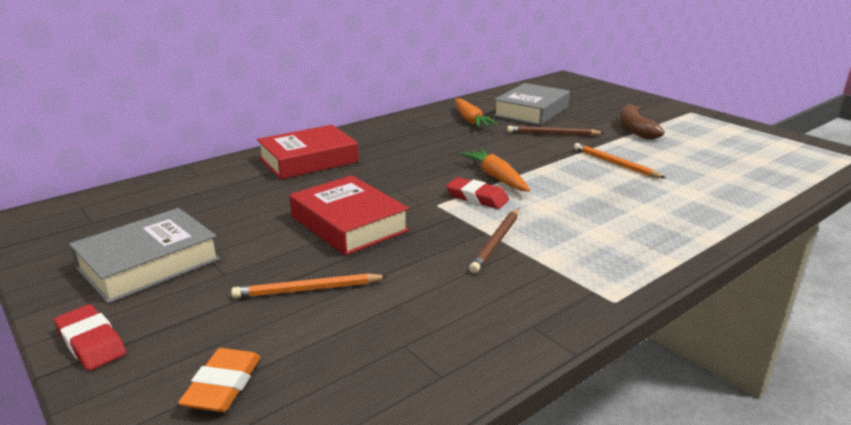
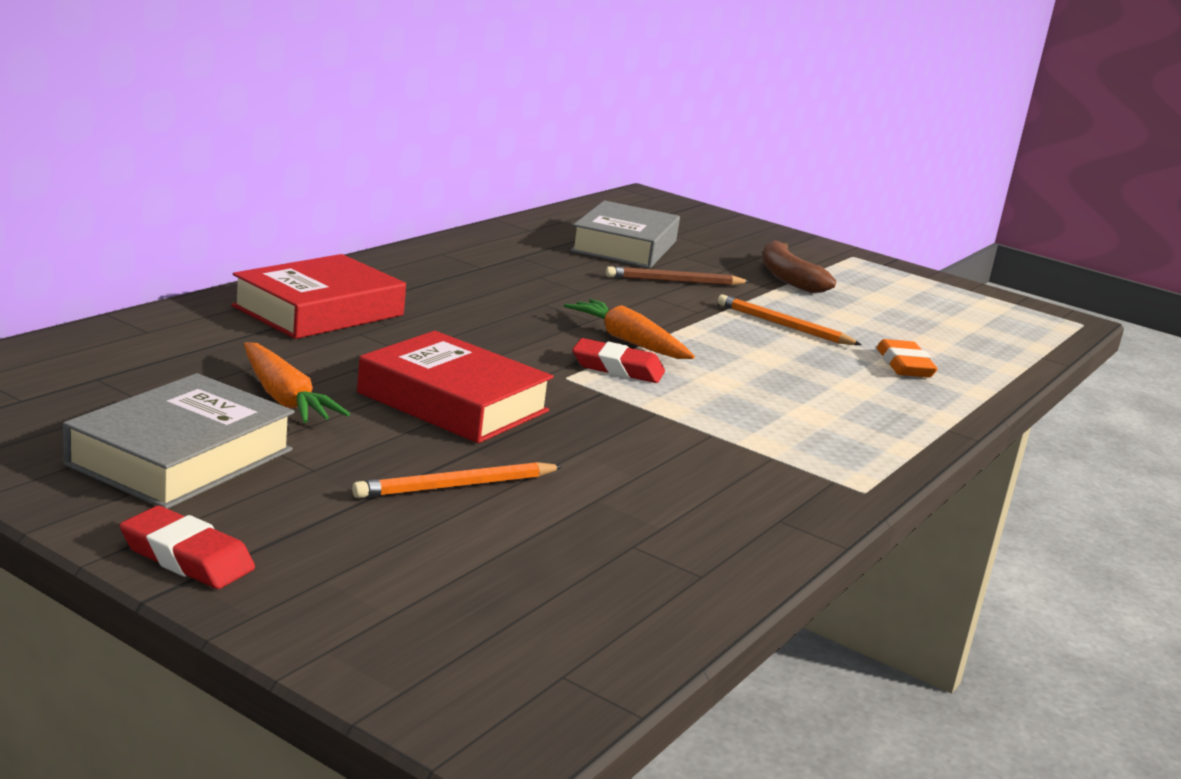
camera: 20 degrees left, 5 degrees down
orange eraser [178,348,261,412] -> orange eraser moved to [877,339,938,377]
orange carrot [455,98,498,128] -> orange carrot moved to [244,342,350,423]
brown pencil [469,208,519,273] -> none

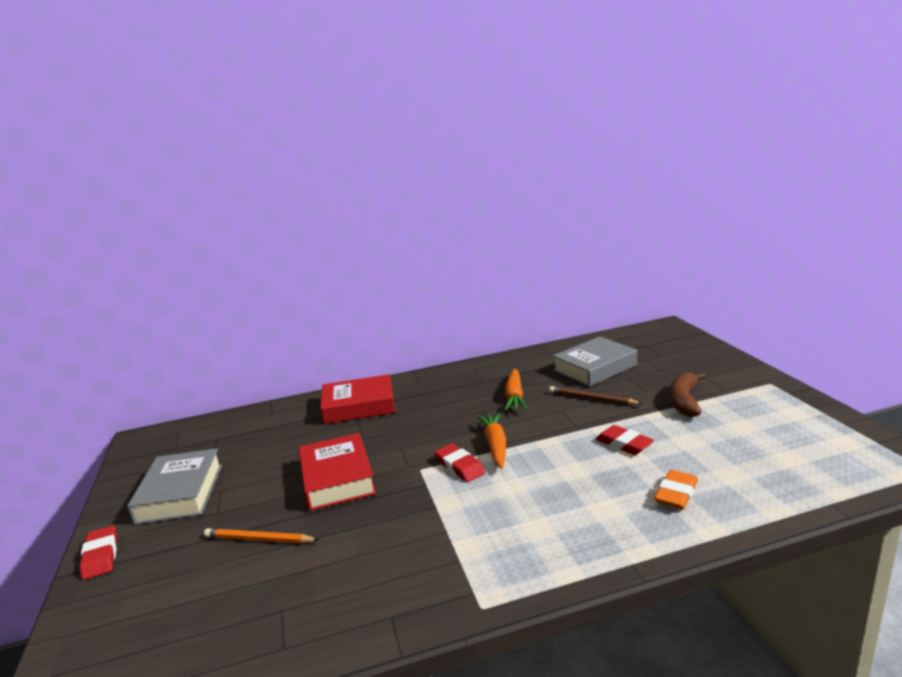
camera: 45 degrees right, 0 degrees up
grey book [63,373,294,509] -> grey book turned 75 degrees counterclockwise [127,448,222,525]
orange carrot [244,342,350,423] -> orange carrot moved to [505,368,528,411]
orange pencil [718,294,862,345] -> red eraser [596,425,654,455]

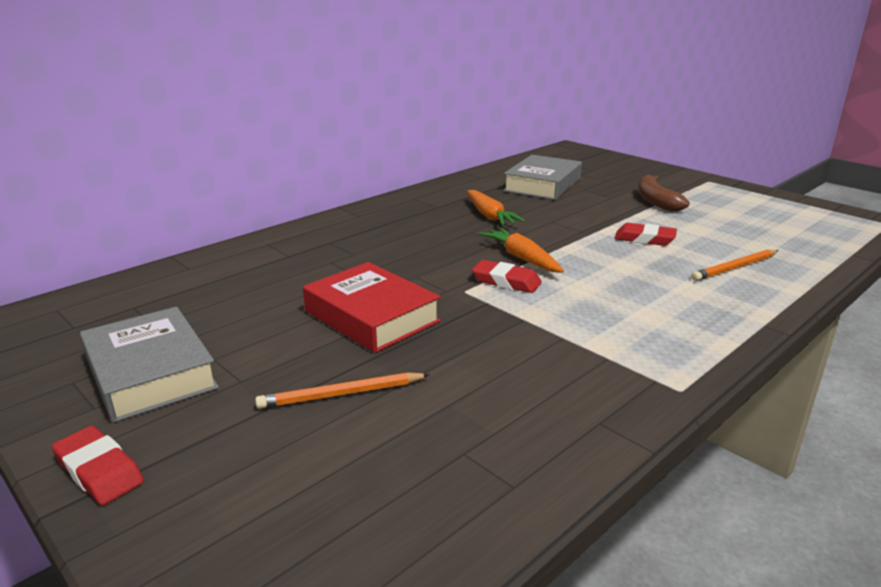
camera: 30 degrees left, 5 degrees up
red book [320,374,395,424] -> none
brown pencil [549,386,642,405] -> none
orange eraser [654,470,698,509] -> orange pencil [691,250,779,281]

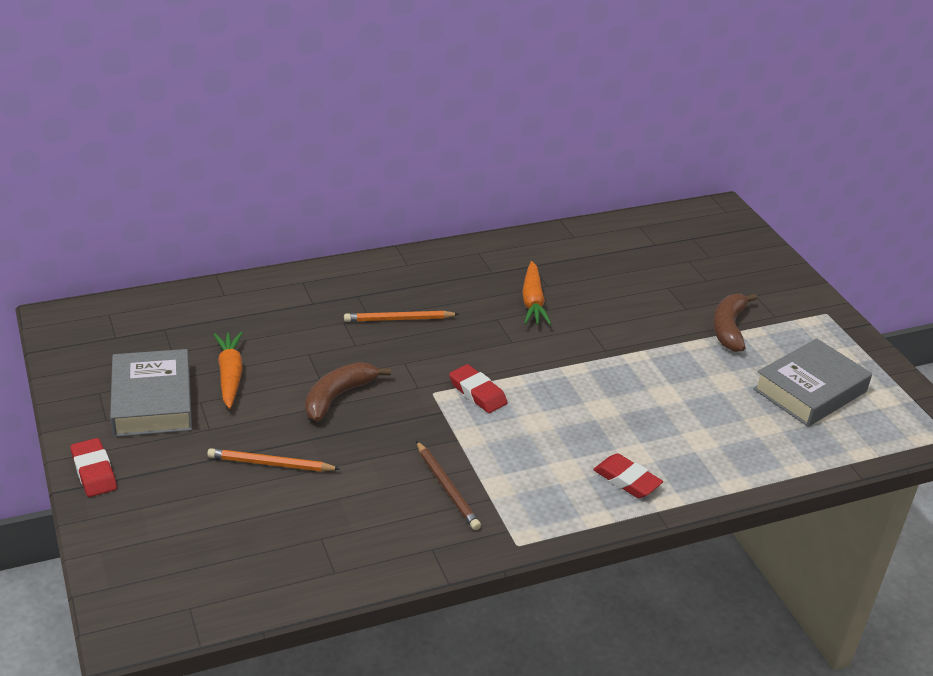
camera: 20 degrees right, 10 degrees up
red book [303,262,441,353] -> brown banana [305,362,391,422]
orange carrot [479,228,564,273] -> orange carrot moved to [214,332,243,409]
grey book [503,155,582,200] -> grey book moved to [753,338,872,427]
red eraser [614,223,677,246] -> red eraser moved to [593,453,663,498]
orange pencil [691,250,779,281] -> orange pencil moved to [344,311,459,322]
none -> brown pencil [416,441,481,530]

